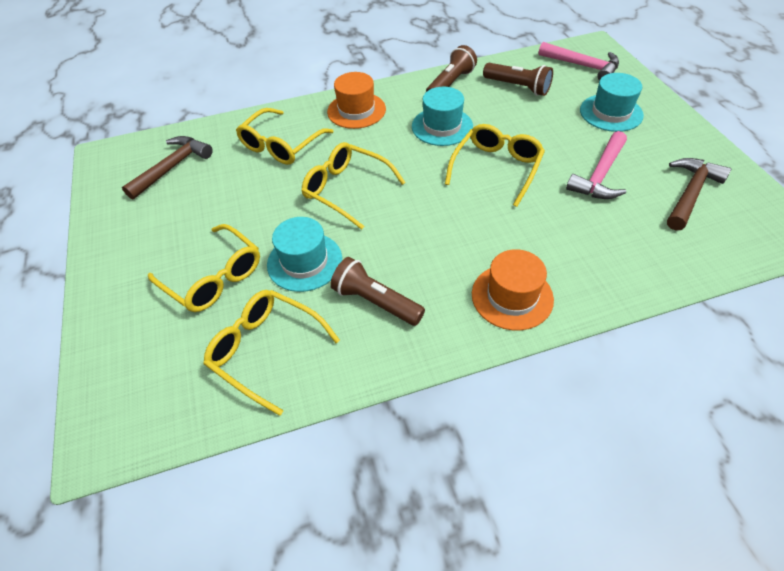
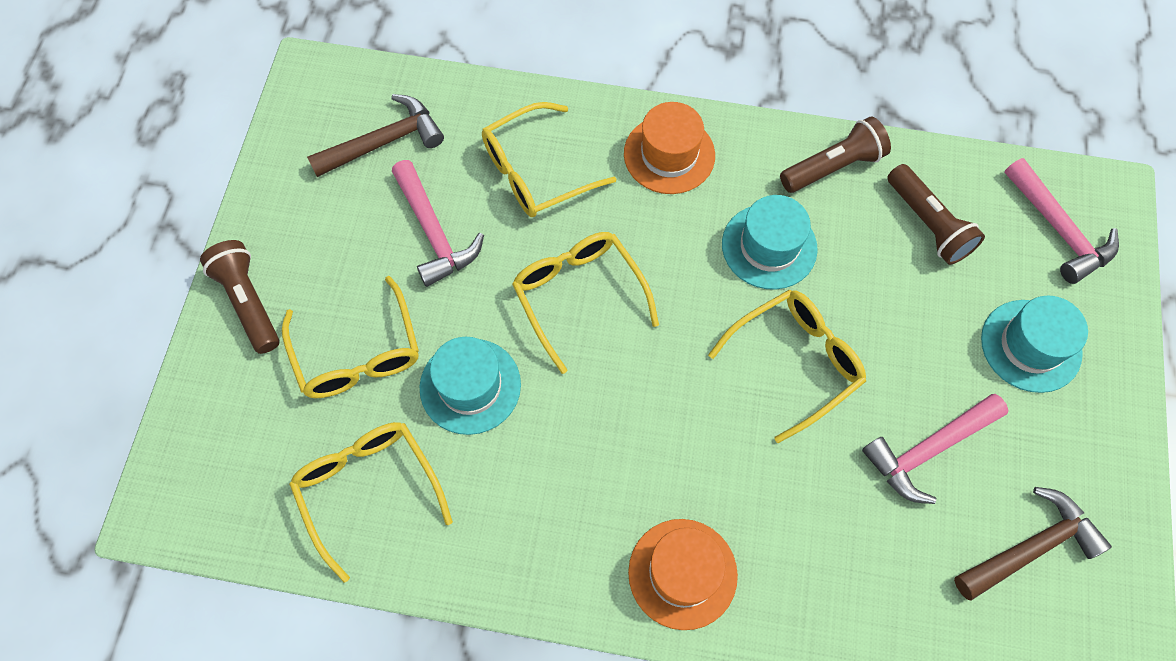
camera: 25 degrees right, 15 degrees up
brown flashlight [330,257,425,326] -> brown flashlight moved to [200,240,279,354]
none -> pink hammer [392,160,484,287]

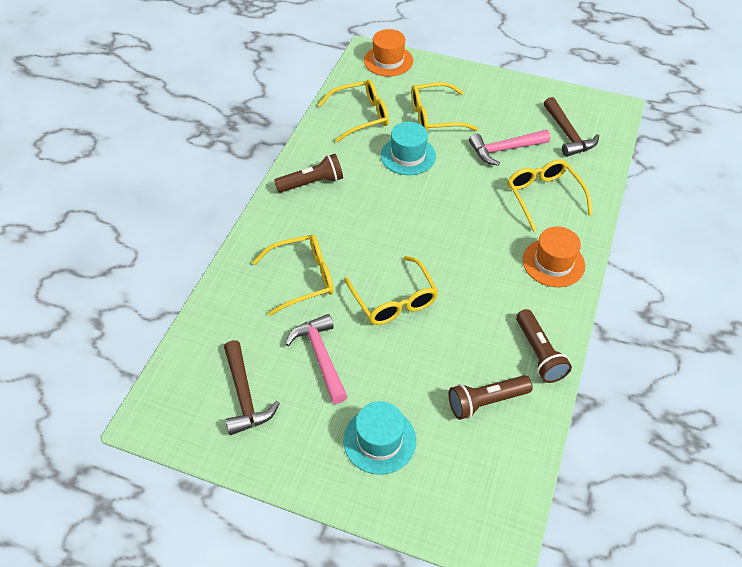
camera: 100 degrees right, 15 degrees down
brown flashlight [200,240,279,354] -> brown flashlight moved to [274,154,343,193]
yellow glasses [512,232,659,374] -> yellow glasses moved to [253,235,334,316]
orange hat [628,519,738,630] -> orange hat moved to [364,29,413,76]
turquoise hat [722,195,818,290] -> none
pink hammer [1004,158,1119,284] -> none

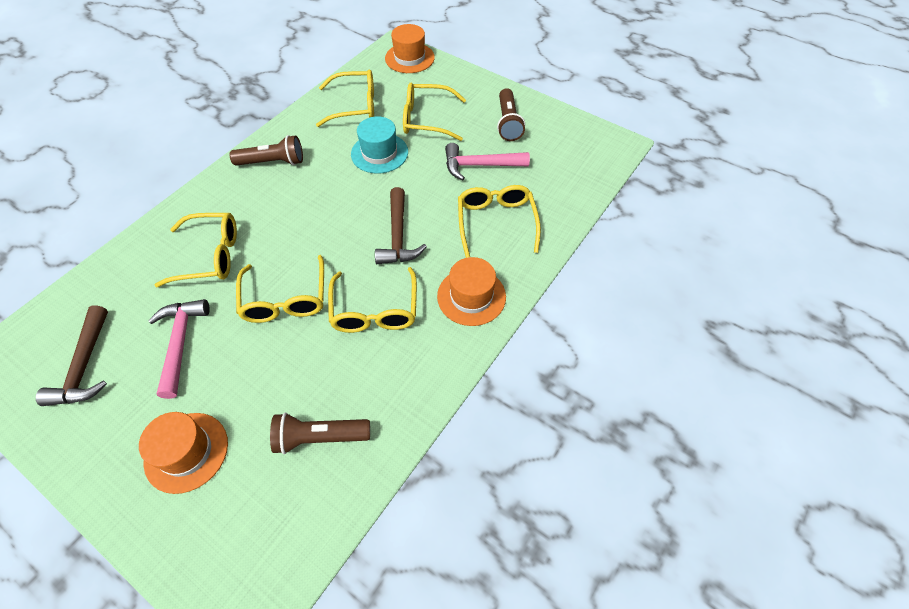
camera: 15 degrees right, 5 degrees up
turquoise hat [343,401,416,475] -> orange hat [139,412,228,494]
brown flashlight [516,309,572,383] -> brown flashlight moved to [497,88,525,141]
brown hammer [544,97,599,157] -> brown hammer moved to [375,187,427,264]
none -> yellow glasses [328,267,417,333]

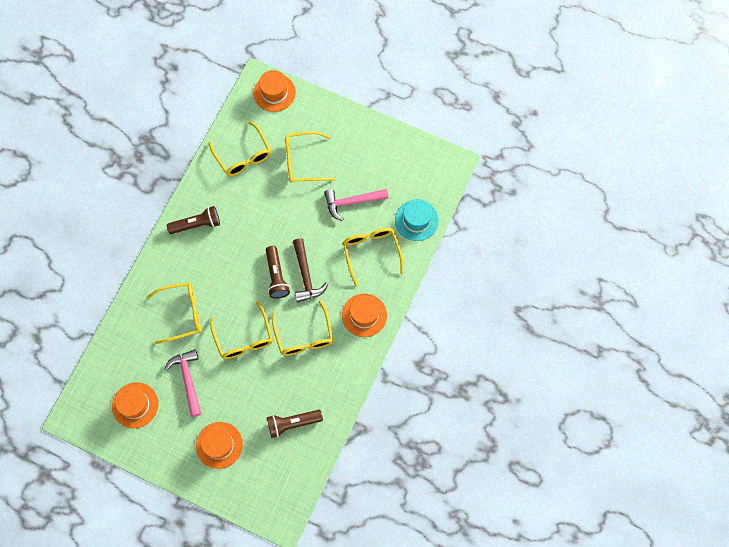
camera: 10 degrees left, 15 degrees up
brown hammer [36,305,108,406] -> orange hat [112,382,158,428]
yellow glasses [316,70,374,127] -> yellow glasses turned 75 degrees clockwise [209,121,271,176]
turquoise hat [351,116,408,174] -> turquoise hat moved to [395,199,439,241]
brown flashlight [497,88,525,141] -> brown flashlight moved to [266,246,290,299]

